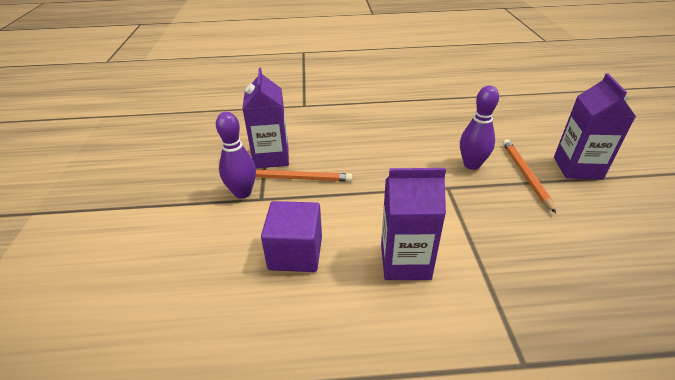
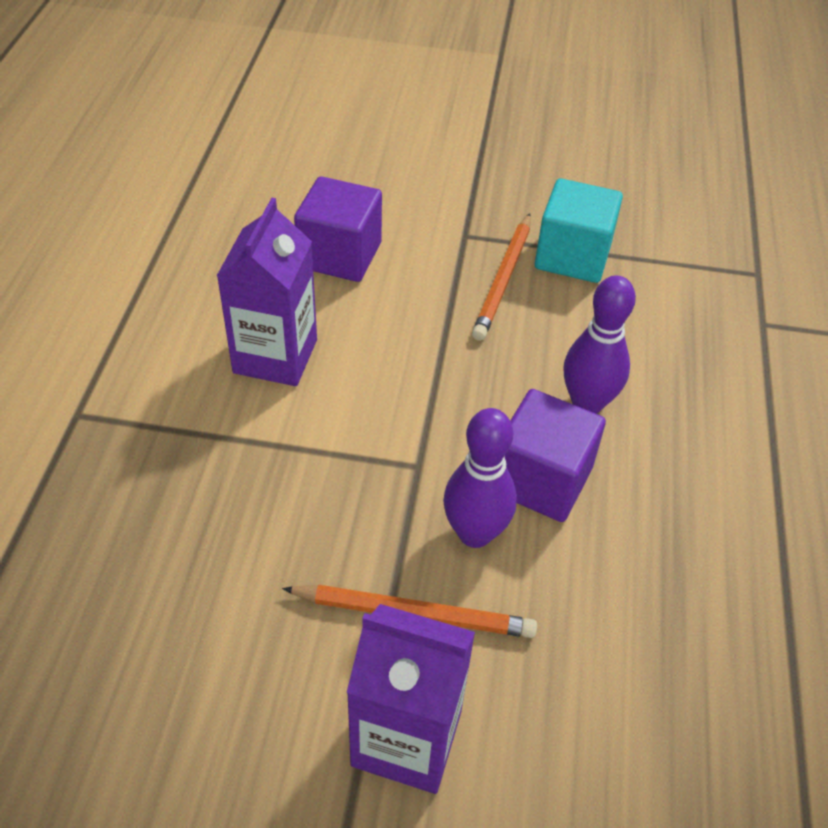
camera: 100 degrees right, 10 degrees up
purple bowling pin [216,112,256,199] -> purple bowling pin moved to [563,276,636,414]
purple carton [242,68,289,169] -> turquoise cube [535,178,623,283]
none -> purple cube [505,389,606,522]

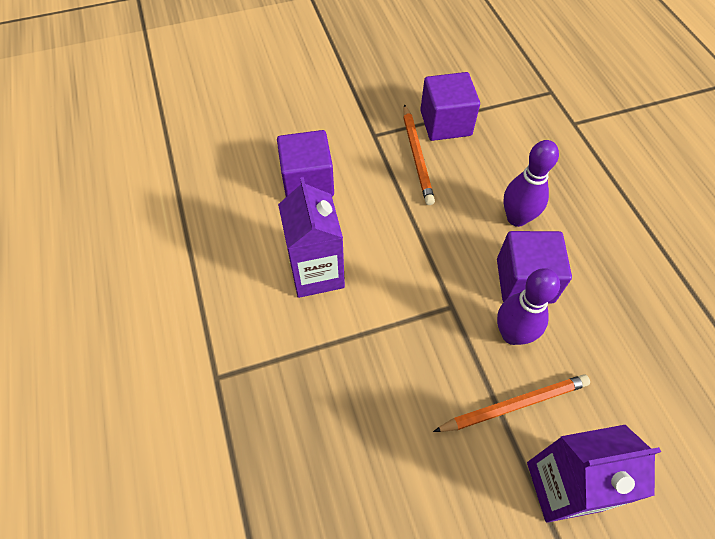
camera: 25 degrees left, 10 degrees up
turquoise cube [535,178,623,283] -> purple cube [420,72,480,141]

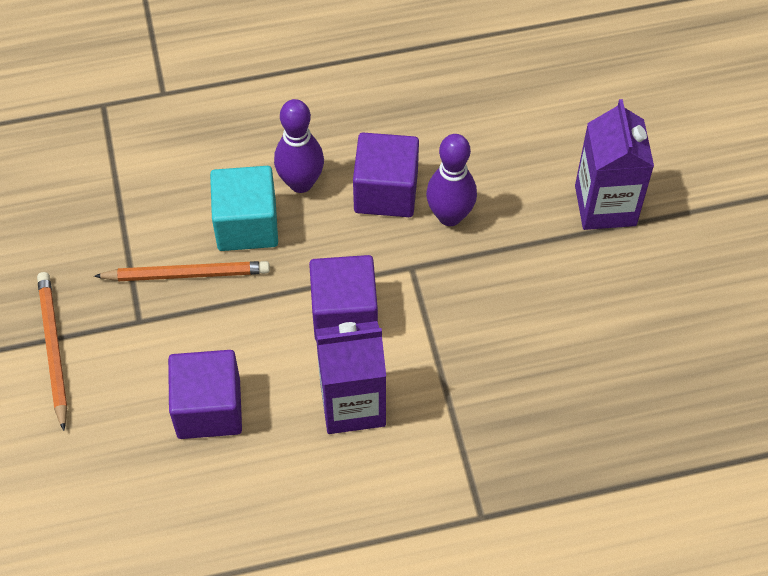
camera: 85 degrees left, 0 degrees up
purple cube [420,72,480,141] -> purple cube moved to [309,255,378,340]
orange pencil [433,374,590,432] -> orange pencil moved to [37,272,67,431]
none -> turquoise cube [210,166,278,251]

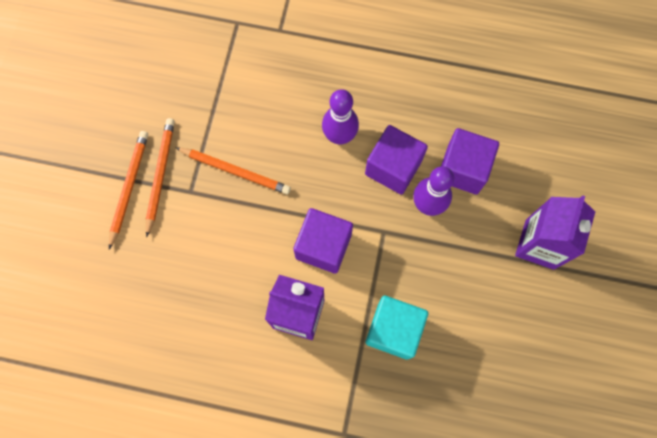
camera: 25 degrees right, 15 degrees up
purple cube [168,350,242,439] -> purple cube moved to [441,128,499,195]
turquoise cube [210,166,278,251] -> turquoise cube moved to [365,296,428,360]
none -> orange pencil [146,118,175,237]

